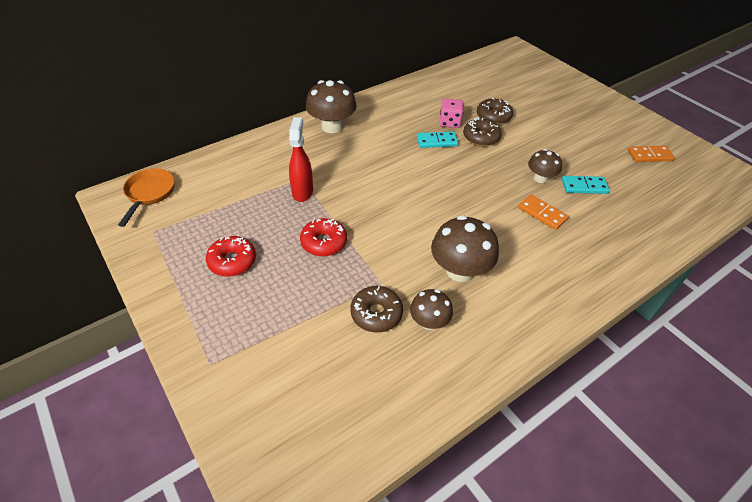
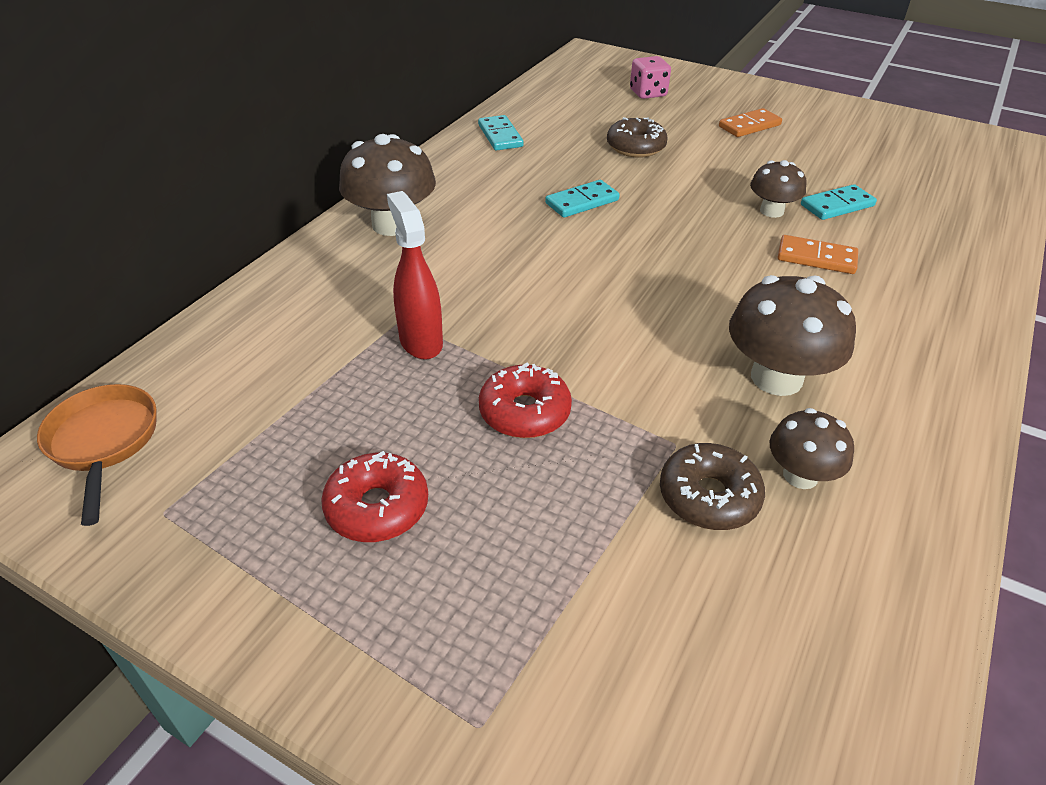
camera: 25 degrees left, 5 degrees down
pink dice [439,98,464,128] -> pink dice moved to [630,56,671,99]
brown donut [463,118,502,146] -> none
orange domino [628,146,675,162] -> orange domino moved to [719,108,782,137]
none -> turquoise domino [478,115,523,151]

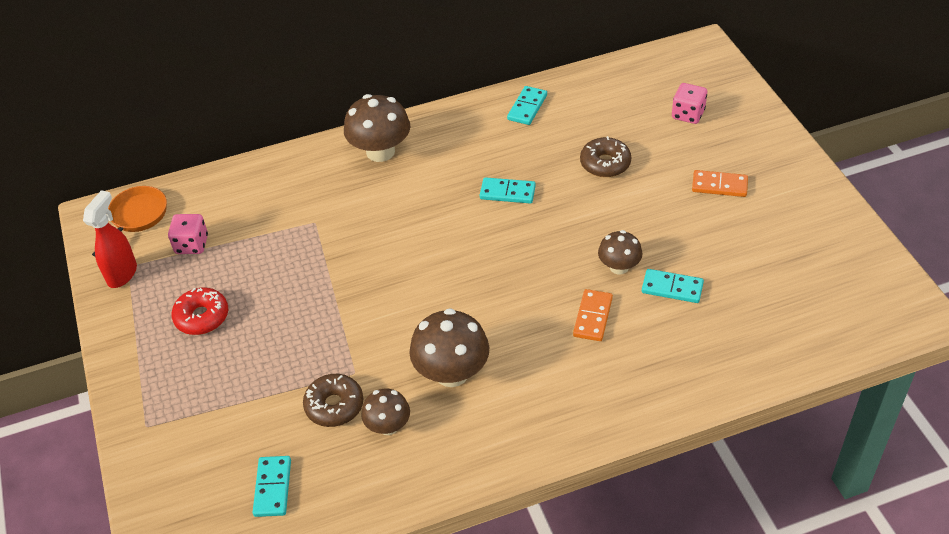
camera: 45 degrees right, 5 degrees up
red spray bottle [387,191,443,360] -> red spray bottle moved to [83,190,137,288]
red donut [479,363,572,438] -> none
orange domino [778,235,858,274] -> orange domino turned 45 degrees clockwise [573,289,613,341]
none -> pink dice [168,214,208,254]
none -> turquoise domino [253,456,291,517]

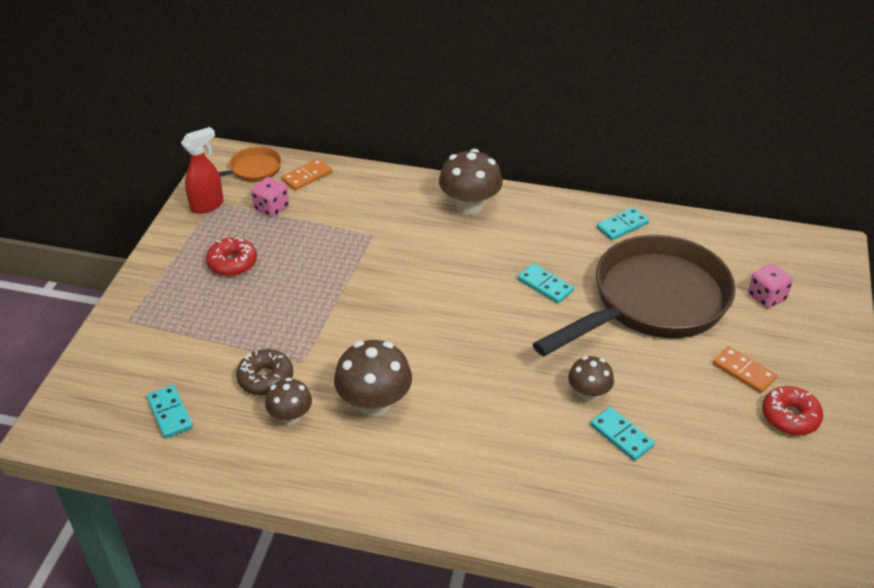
camera: 30 degrees right, 5 degrees down
turquoise domino [253,456,291,517] -> turquoise domino turned 60 degrees counterclockwise [146,385,193,439]
orange domino [573,289,613,341] -> orange domino moved to [282,158,332,191]
brown donut [580,136,631,177] -> brown pan [533,235,736,356]
none -> red donut [762,386,823,435]

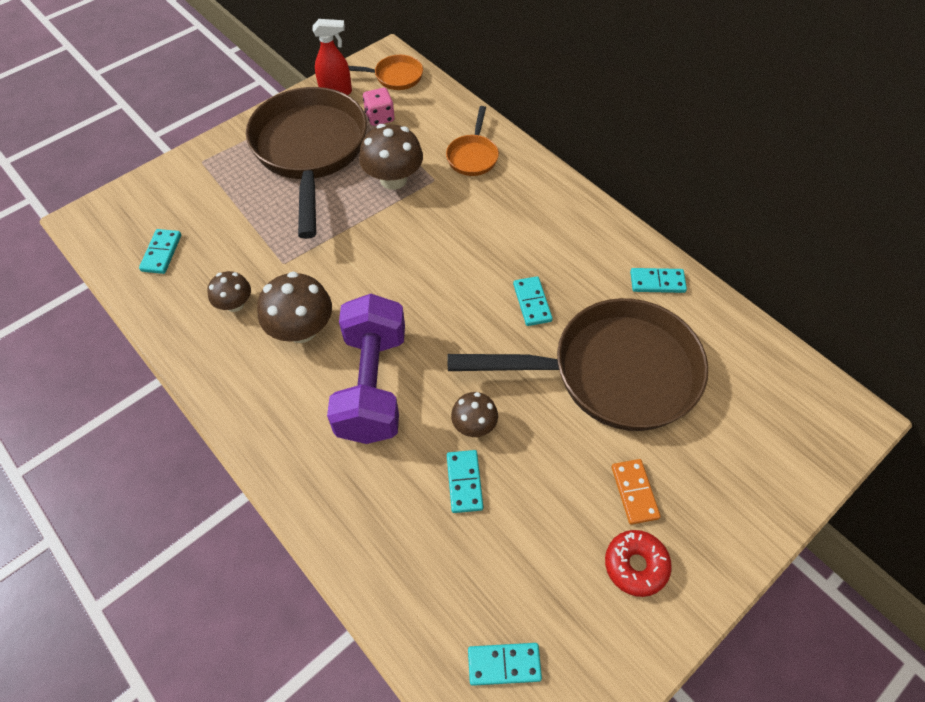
camera: 35 degrees right, 15 degrees up
red donut [206,237,257,276] -> brown pan [246,87,367,239]
brown donut [236,349,293,396] -> none
orange domino [282,158,332,191] -> none
brown mushroom [439,149,503,215] -> brown mushroom moved to [359,124,423,190]
pink dice [748,264,793,308] -> none
none -> purple dumbbell [327,294,405,444]
none -> orange pan [446,106,499,176]
none -> turquoise domino [468,643,542,686]

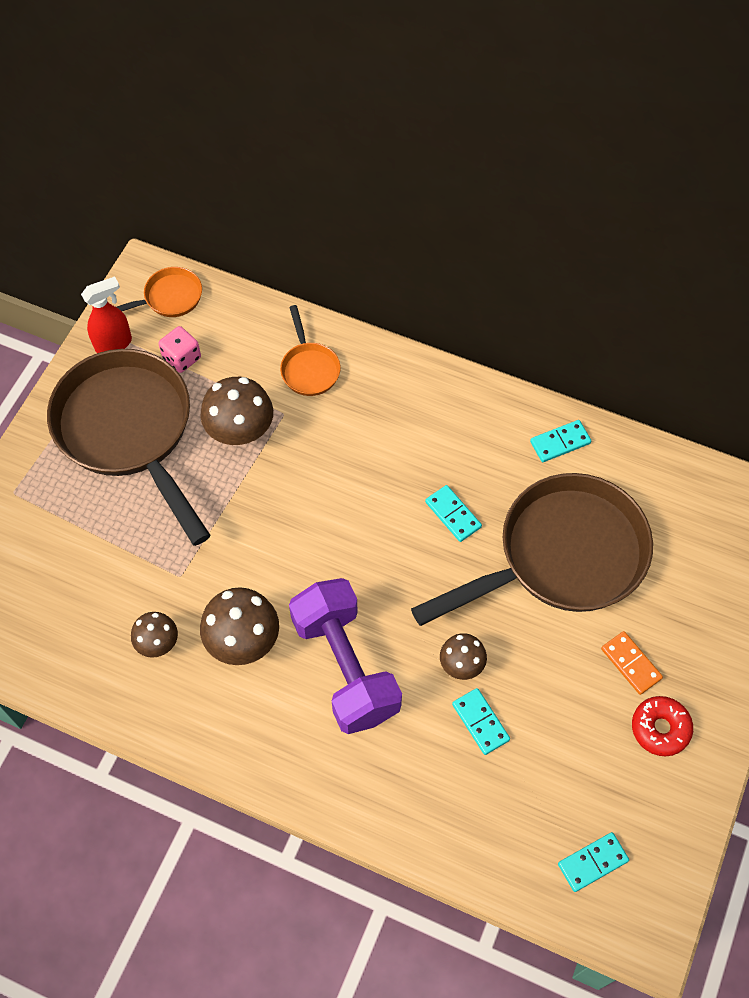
camera: 25 degrees left, 5 degrees up
turquoise domino [139,229,181,274] -> none

